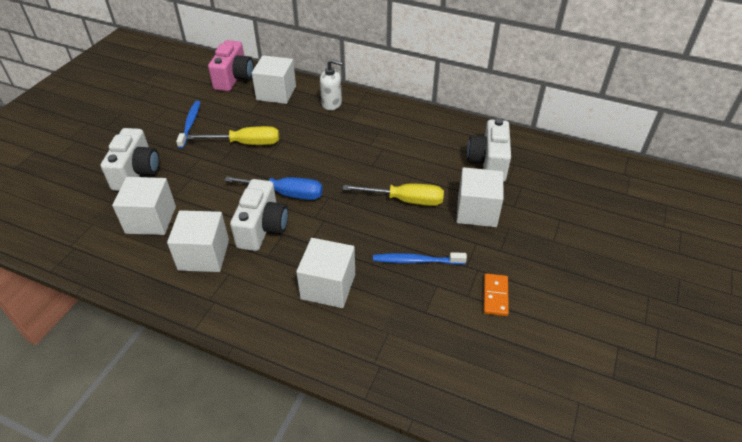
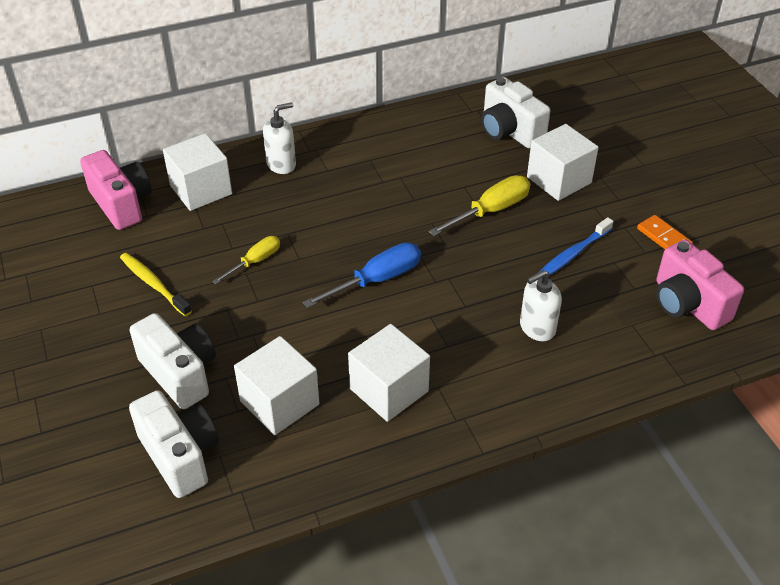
camera: 45 degrees left, 0 degrees up
blue toothbrush [176,101,200,148] -> yellow toothbrush [120,253,192,316]
yellow screwdriver [186,126,279,145] -> yellow screwdriver [212,236,280,284], size x0.64
white camera [230,179,289,251] -> white camera moved to [129,390,219,498]
white cube [296,238,355,308] -> white soap dispenser [520,270,562,341]
none -> pink camera [656,240,744,330]

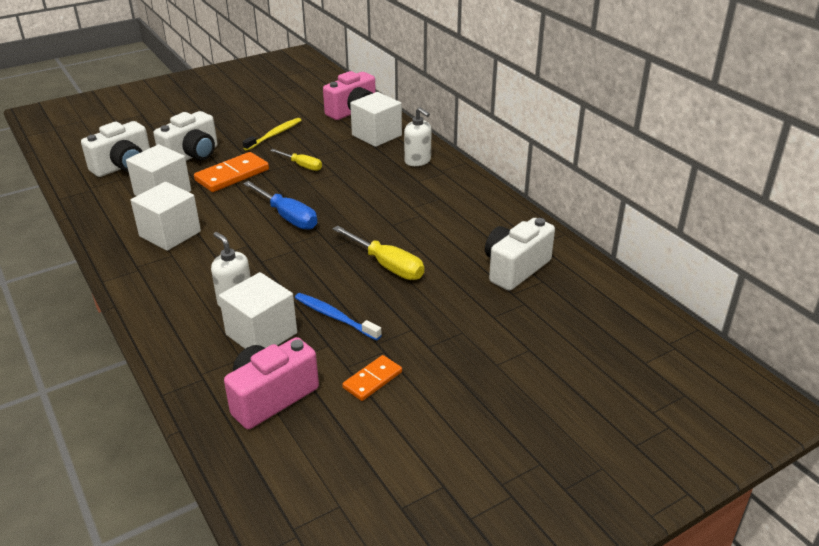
camera: 80 degrees right, 10 degrees down
white cube [527,124,599,201] -> white cube moved to [219,272,297,349]
none -> orange domino [194,152,269,192]

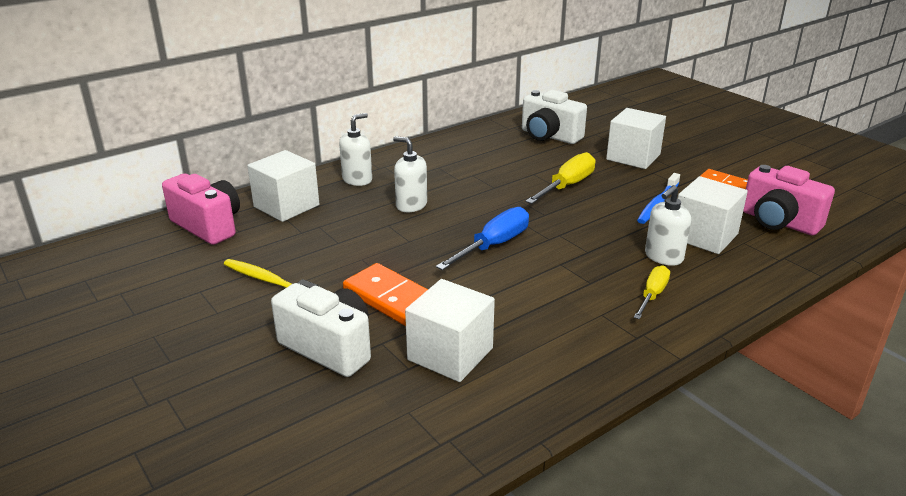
camera: 95 degrees left, 5 degrees down
white camera [81,121,150,177] -> none
white cube [130,182,201,251] -> white cube moved to [606,108,666,169]
yellow screwdriver [270,149,322,171] -> yellow screwdriver moved to [634,265,670,319]
none -> white soap dispenser [393,136,427,212]

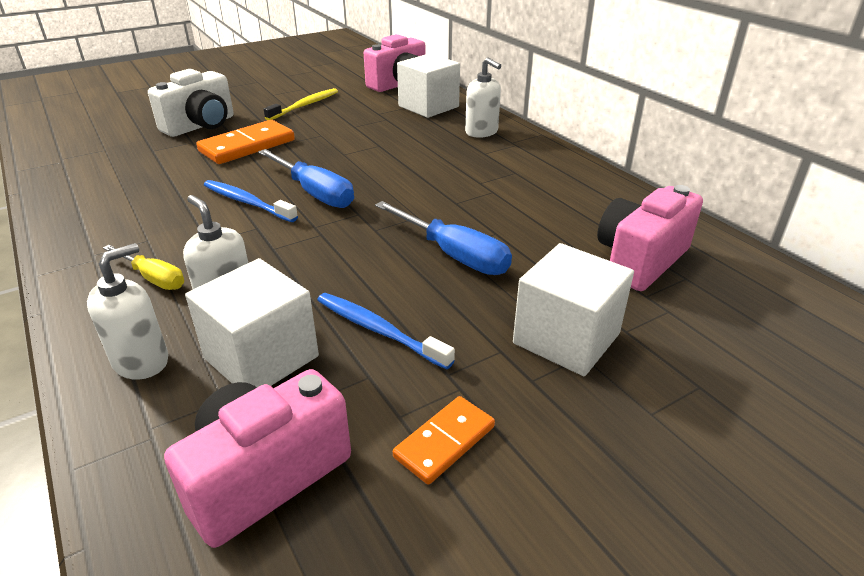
camera: 95 degrees right, 5 degrees up
white soap dispenser [393,136,427,212] -> white soap dispenser moved to [87,243,168,379]
white cube [405,279,495,382] -> none
white camera [522,90,587,144] -> pink camera [597,185,703,291]
yellow screwdriver [525,152,596,204] -> blue screwdriver [375,201,512,275]
none -> blue toothbrush [204,180,298,222]

